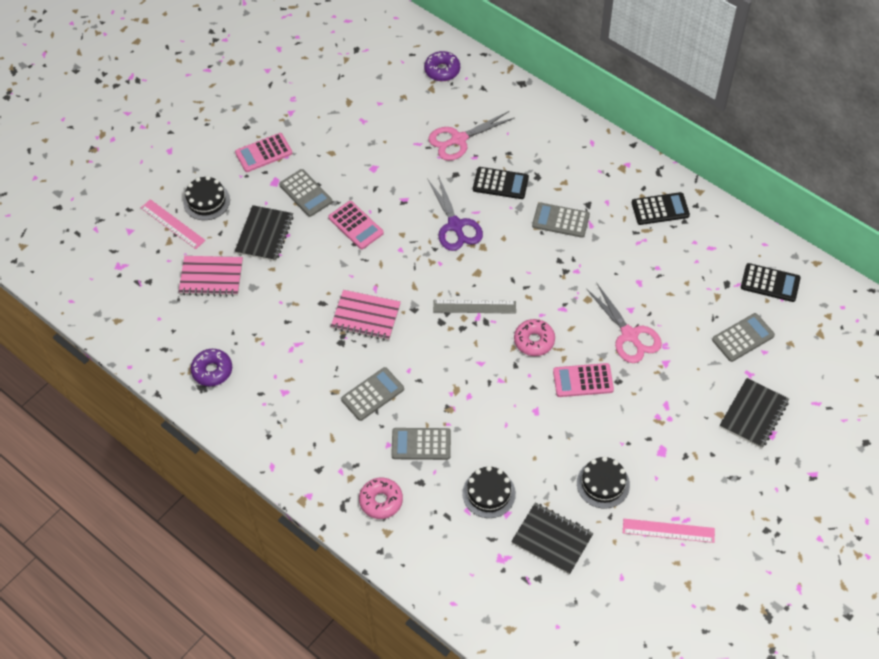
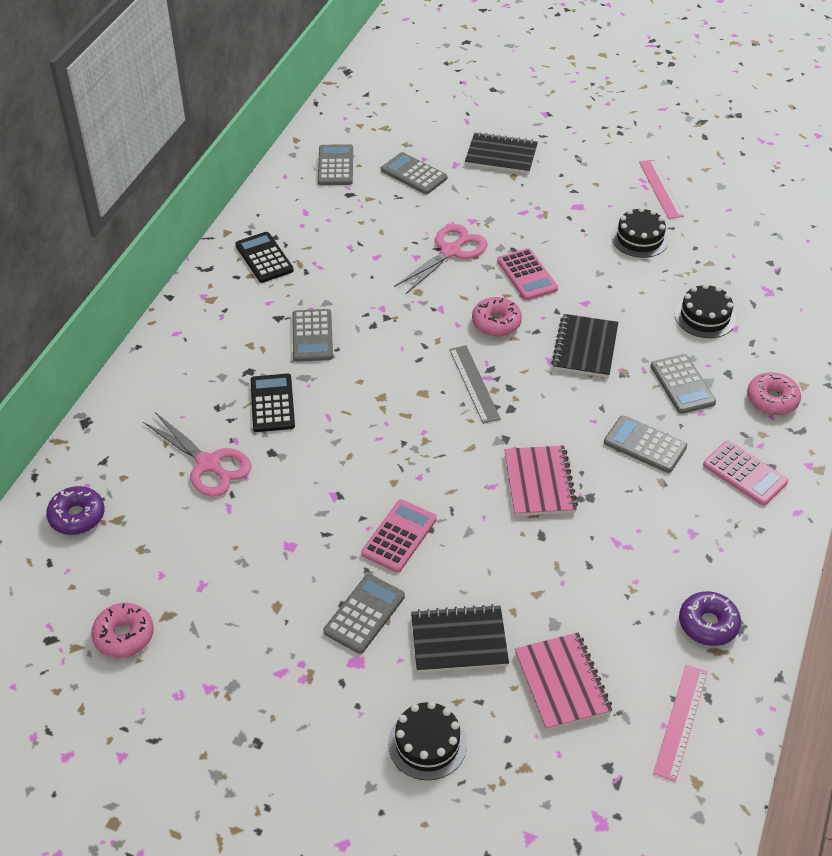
camera: 110 degrees left, 10 degrees down
pink ruler [141,199,206,249] -> pink ruler moved to [653,665,708,782]
pink calculator [235,133,292,172] -> pink calculator moved to [703,441,788,506]
purple scissors [428,175,483,251] -> none
black notebook [511,503,593,575] -> black notebook moved to [551,314,618,378]
black calculator [741,263,801,302] -> grey calculator [318,144,353,185]
none -> pink donut [91,603,154,658]

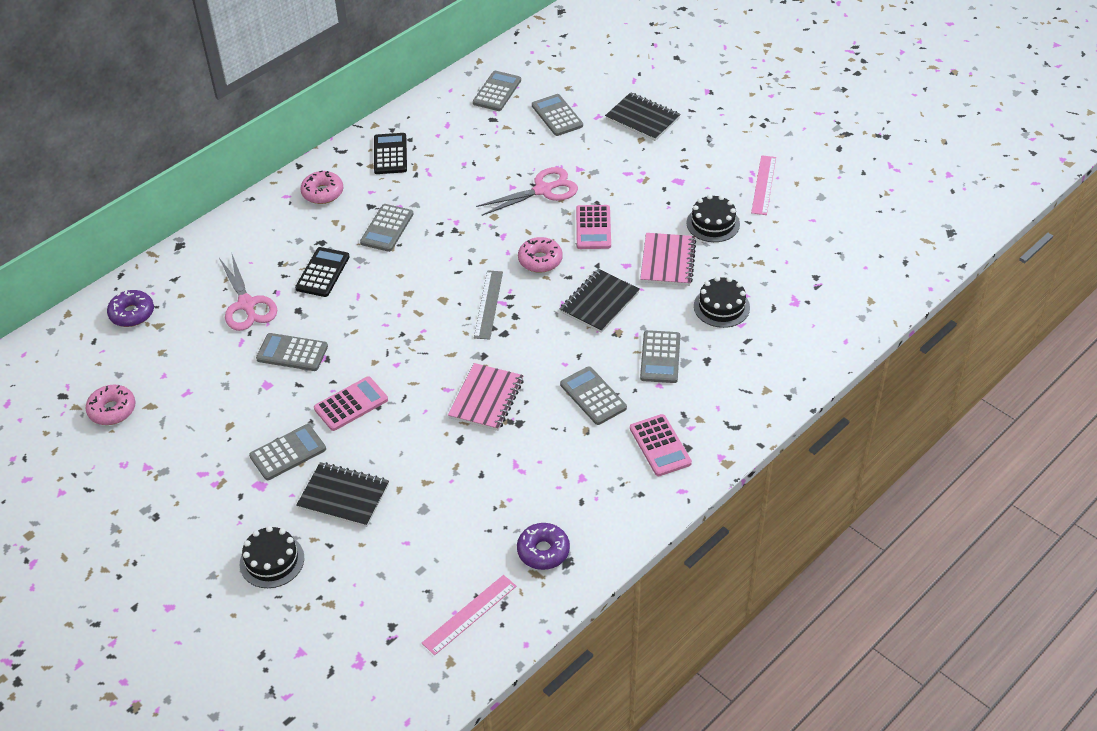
camera: 25 degrees right, 0 degrees up
pink notebook [515,632,613,731] -> pink notebook moved to [640,233,696,286]
pink donut [747,372,801,415] -> pink donut moved to [300,171,343,204]
none -> grey calculator [256,333,328,371]

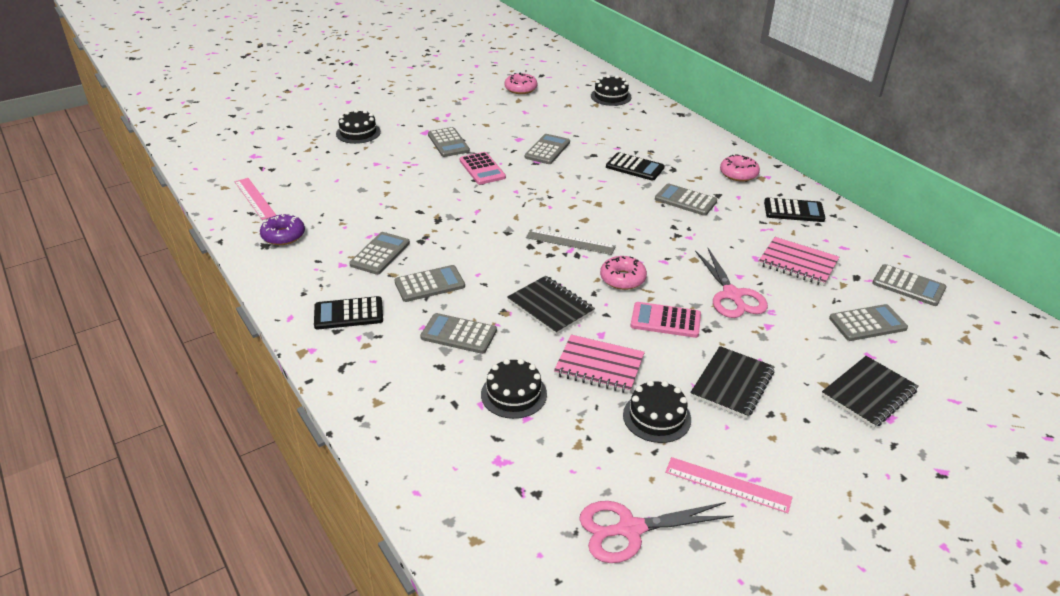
camera: 100 degrees right, 10 degrees down
purple donut [107,290,154,327] -> black cake [591,75,631,106]
pink scissors [219,255,277,331] -> pink scissors moved to [579,501,733,563]
black notebook [296,462,389,527] -> black notebook moved to [690,346,775,419]
pink notebook [448,363,524,431] -> pink notebook moved to [758,237,839,286]
pink calculator [630,414,692,476] -> black calculator [314,296,383,330]
none -> grey calculator [349,232,410,275]

